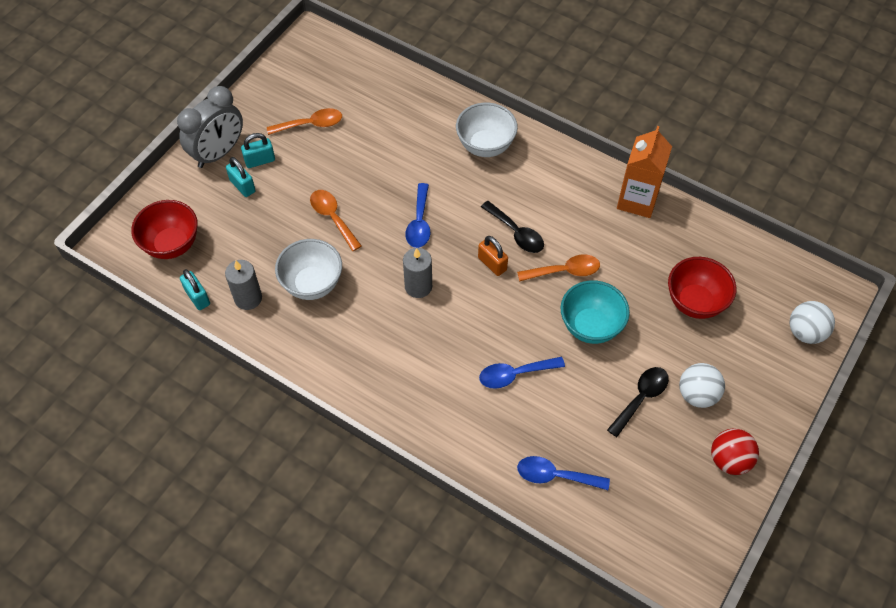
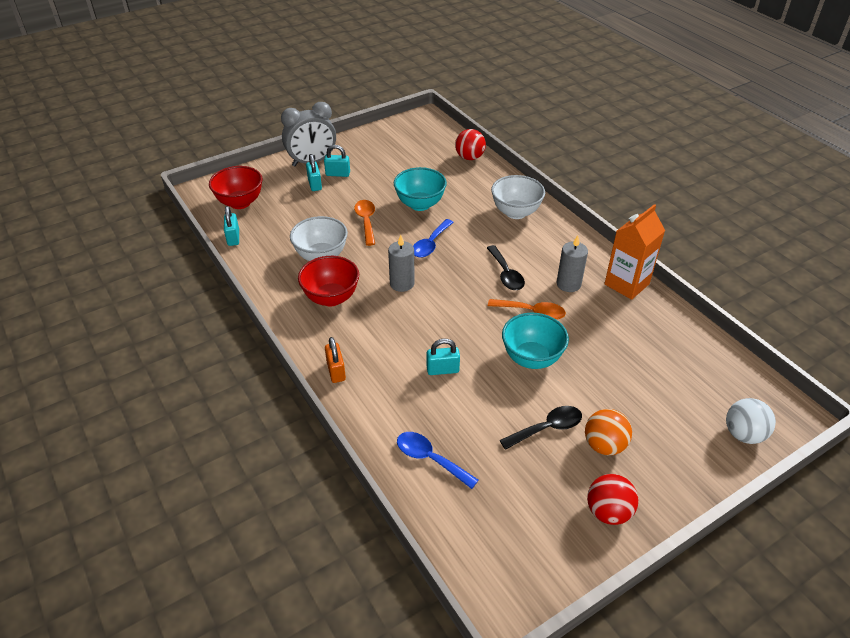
camera: 25 degrees right, 15 degrees down
grey candle [225,260,262,310] -> grey candle moved to [557,235,588,292]
orange spoon [267,108,342,135] -> none
orange padlock [478,236,508,276] -> orange padlock moved to [325,337,346,383]
blue spoon [479,357,565,389] -> turquoise padlock [427,338,460,375]
red bowl [668,257,736,319] -> red bowl moved to [298,256,359,307]
white ball [679,363,725,408] -> orange ball [585,409,632,455]
none -> turquoise bowl [394,167,447,211]
none -> red ball [455,129,486,160]

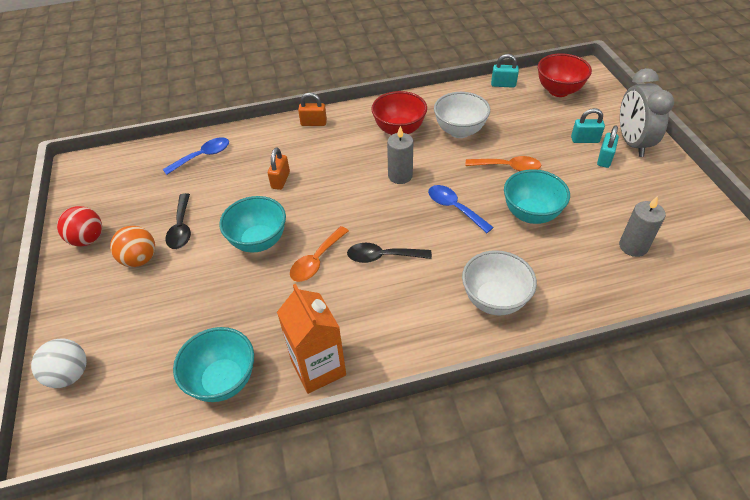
camera: 110 degrees right, 5 degrees up
turquoise padlock [427,338,460,375] -> orange padlock [268,147,290,190]
red ball [455,129,486,160] -> none
grey candle [557,235,588,292] -> grey candle moved to [619,196,666,257]
none -> turquoise bowl [173,327,254,402]

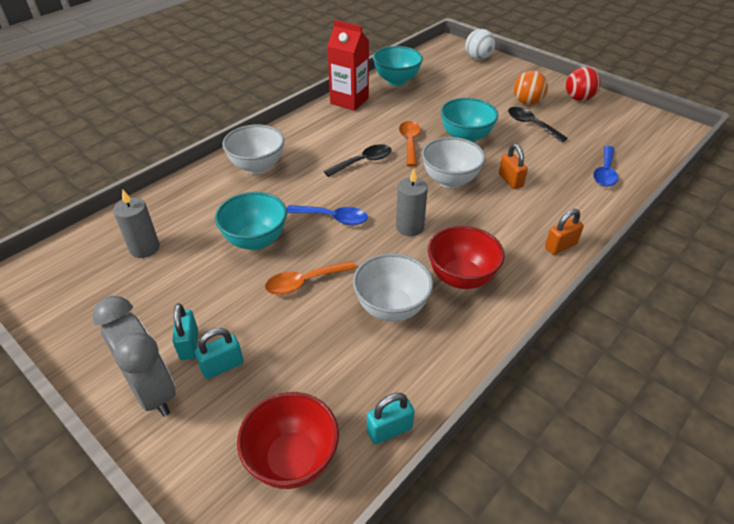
camera: 145 degrees right, 5 degrees down
orange carton [277,284,346,394] -> red carton [327,20,369,111]
none -> white bowl [422,137,485,188]

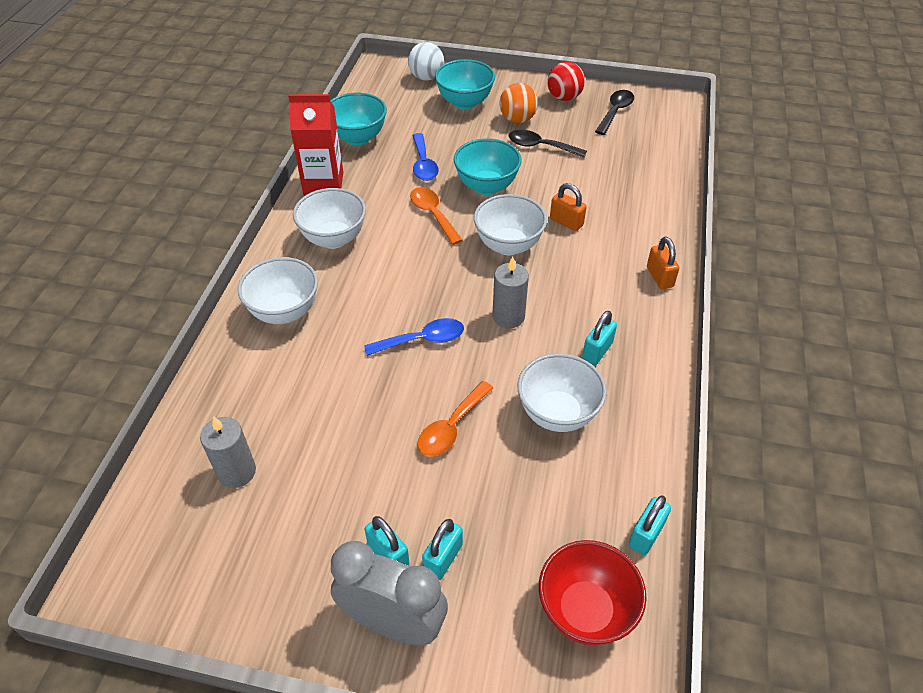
camera: 30 degrees left, 5 degrees up
turquoise bowl [215,192,287,250] -> turquoise bowl moved to [435,59,495,110]
black spoon [324,144,391,177] -> black spoon moved to [595,90,634,135]
red bowl [428,226,505,289] -> turquoise padlock [582,311,617,365]
orange padlock [545,209,584,255] -> orange padlock turned 45 degrees counterclockwise [647,236,679,289]
blue spoon [593,146,618,187] -> blue spoon moved to [412,133,439,181]
none -> white bowl [293,188,366,249]

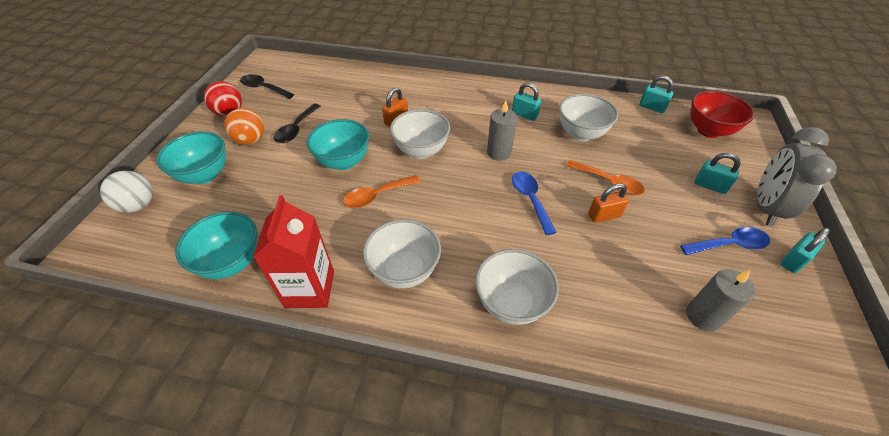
camera: 90 degrees left, 0 degrees up
turquoise padlock [365,516,409,566] -> turquoise padlock moved to [780,228,830,273]
blue spoon [412,133,439,181] -> blue spoon moved to [680,227,770,255]
orange padlock [647,236,679,289] -> orange padlock moved to [588,183,629,223]

